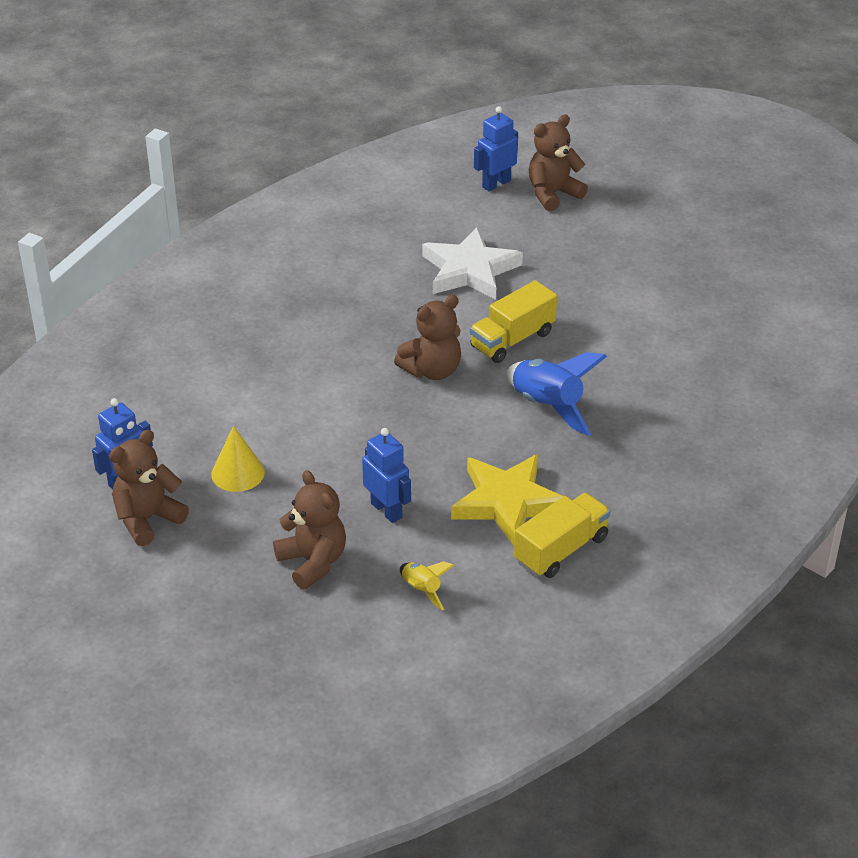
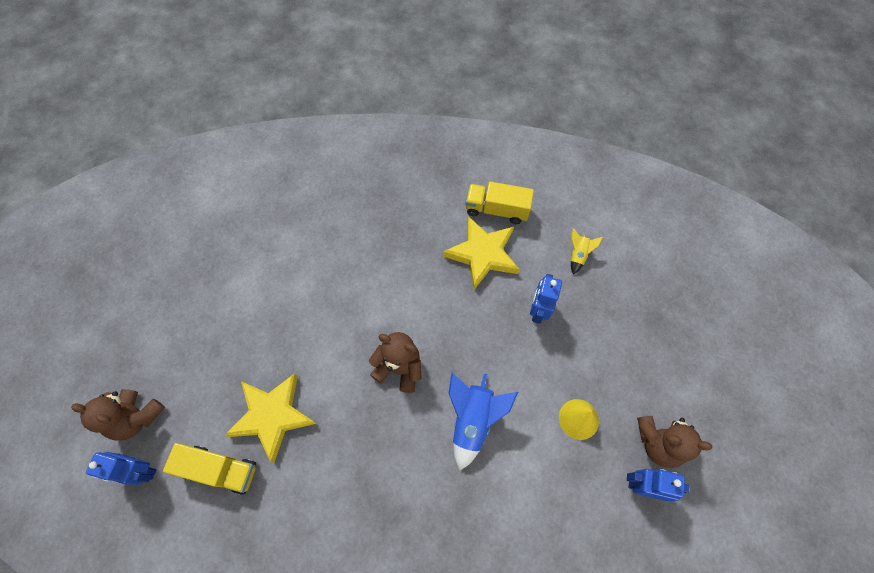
camera: 125 degrees left, 25 degrees up
brown teddy bear [273,470,346,589] -> none
white star [422,227,523,300] -> yellow star [225,373,317,463]
yellow truck [470,280,557,363] -> yellow truck moved to [163,443,256,495]
blue rocket [507,352,607,436] -> blue rocket moved to [449,373,518,470]

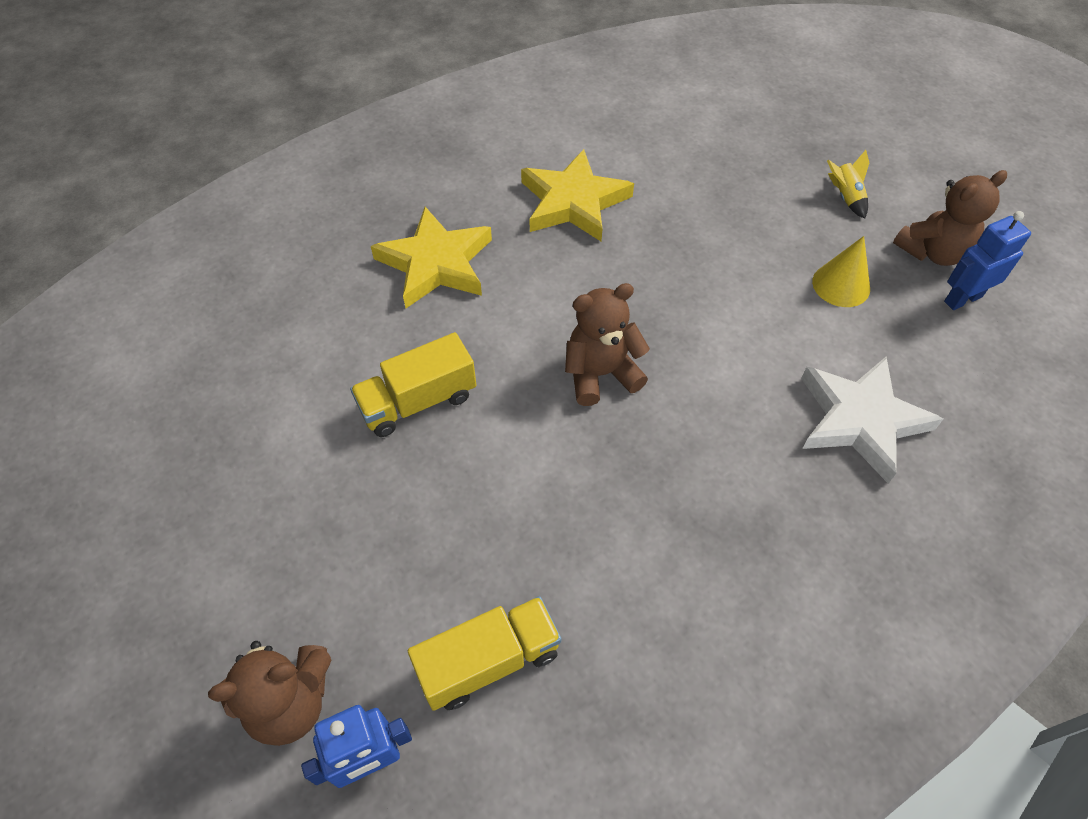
camera: 40 degrees left, 10 degrees down
yellow star [225,373,317,463] -> yellow star moved to [371,207,492,308]
blue rocket [449,373,518,470] -> none
yellow truck [465,181,534,224] -> yellow truck moved to [350,332,476,437]
blue robot [530,274,562,324] -> none
yellow rocket [571,228,603,275] -> yellow rocket moved to [827,150,869,218]
none -> white star [801,356,943,484]

